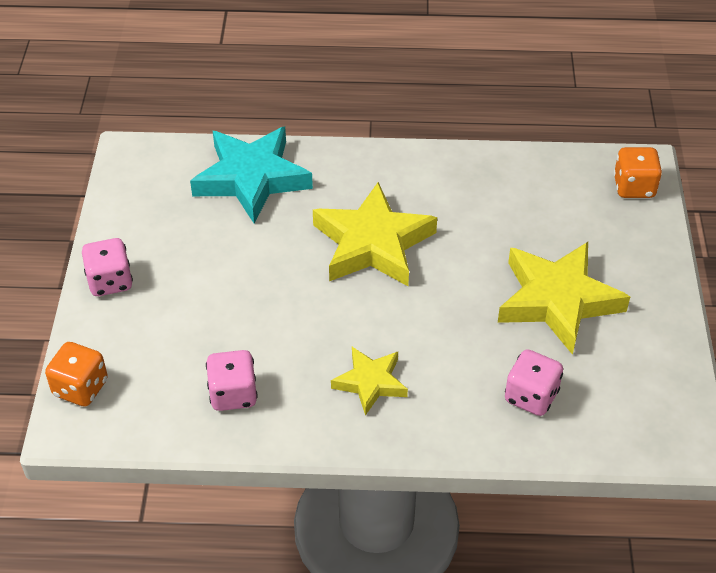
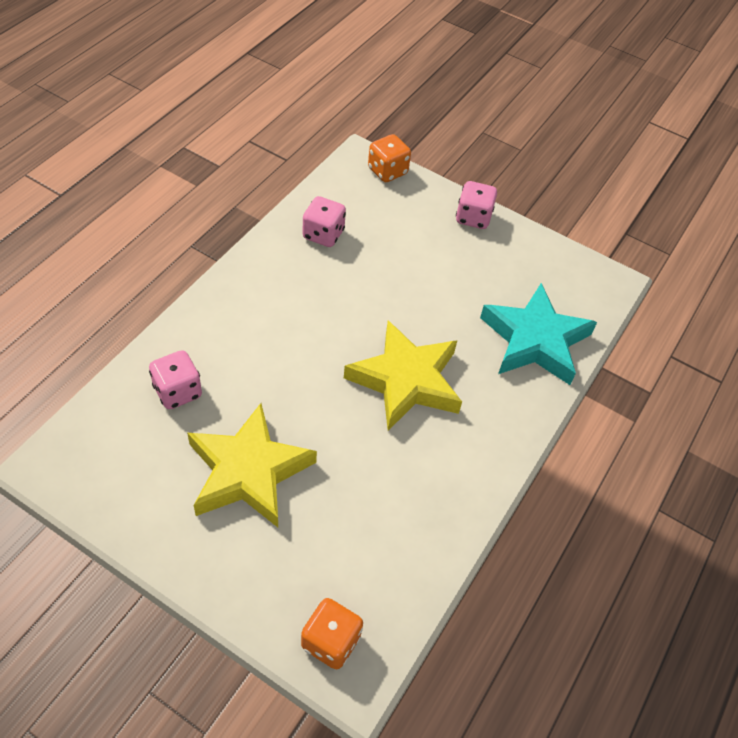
camera: 115 degrees right, 5 degrees up
yellow star [331,347,408,416] -> none

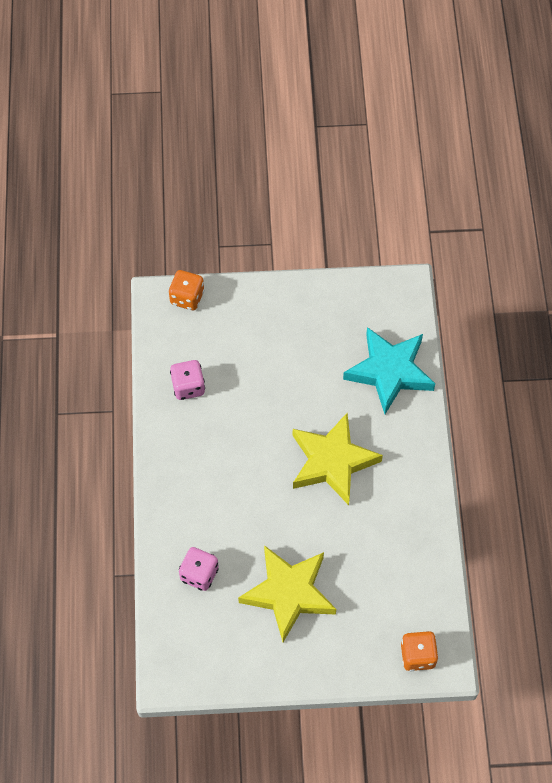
camera: 30 degrees left, 10 degrees up
pink dice [456,181,497,229] -> none

